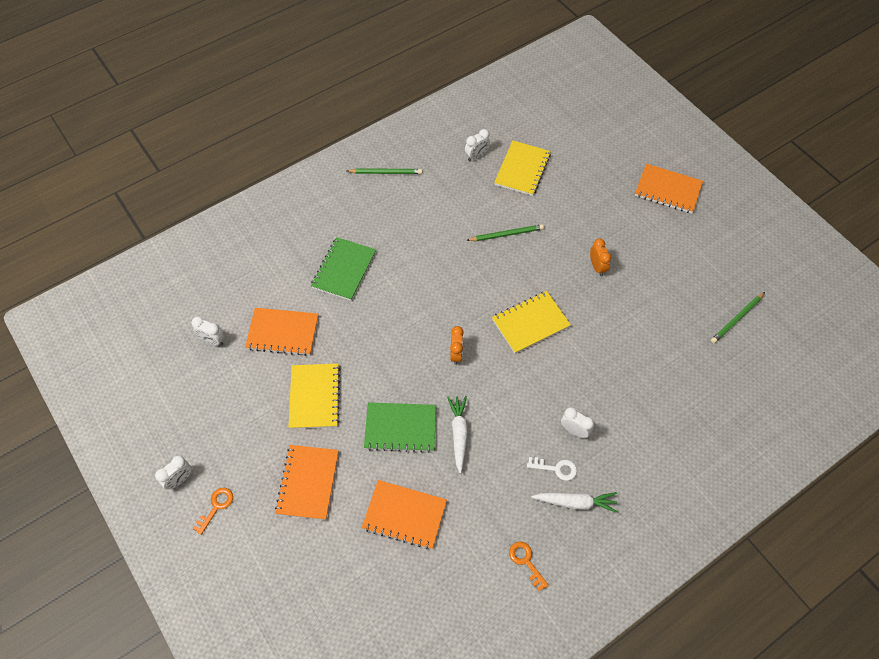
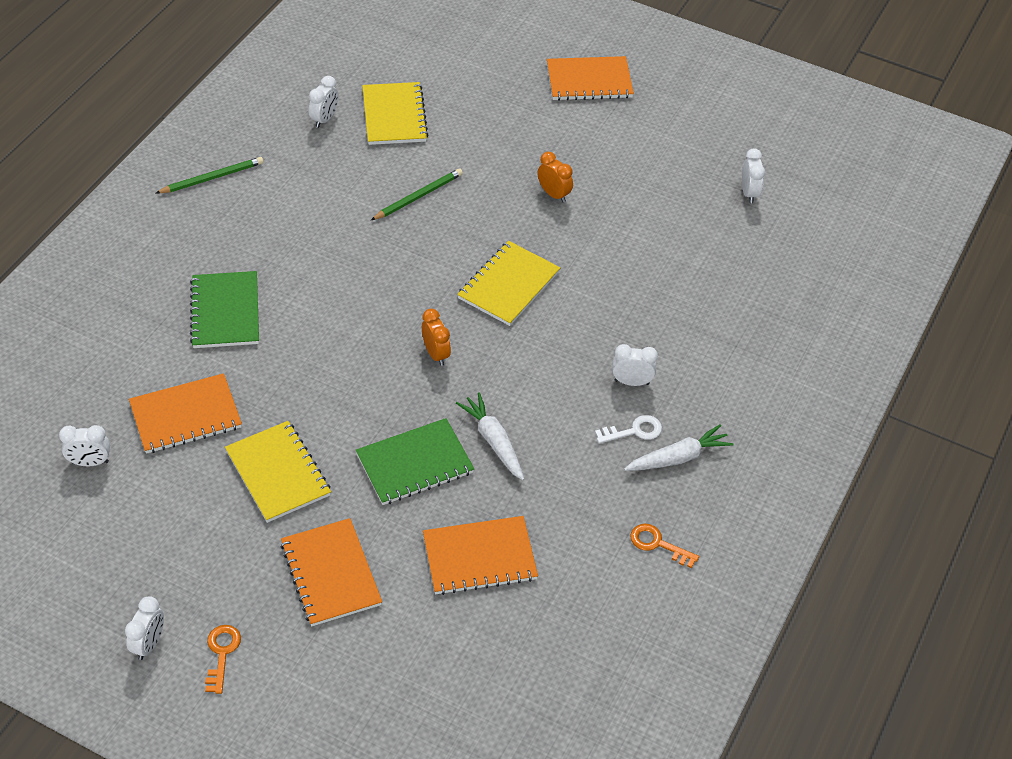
camera: 30 degrees left, 10 degrees down
green pencil [711,292,765,343] -> white clock [742,149,765,203]

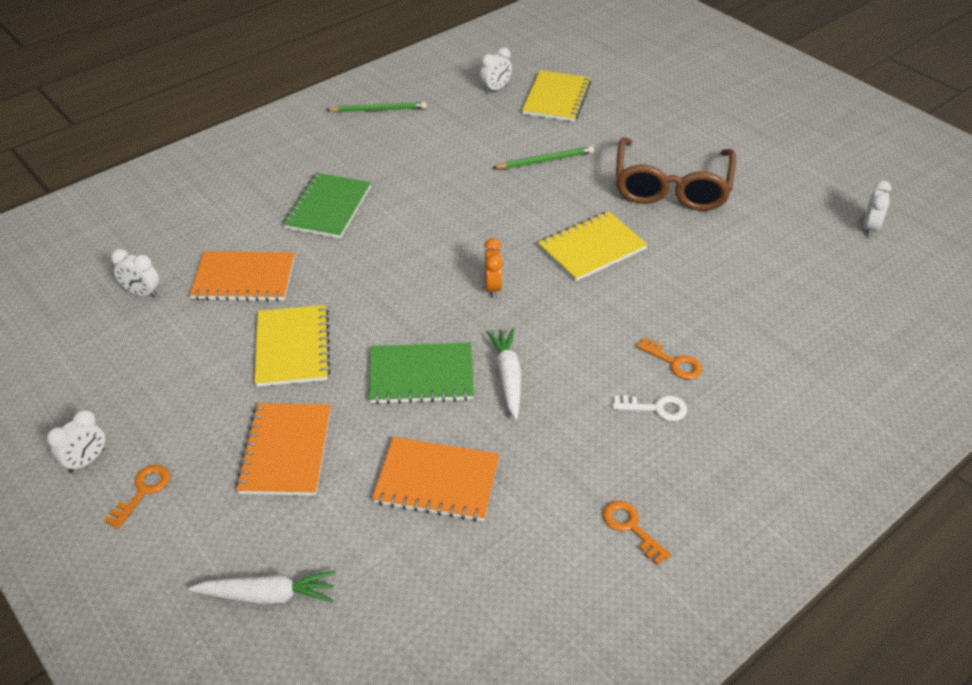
camera: 25 degrees right, 5 degrees down
orange clock [538,152,573,203] -> brown glasses [616,137,736,211]
orange notebook [547,56,634,101] -> none
white clock [612,344,658,386] -> orange key [636,337,702,379]
white carrot [624,424,734,471] -> white carrot moved to [189,571,336,604]

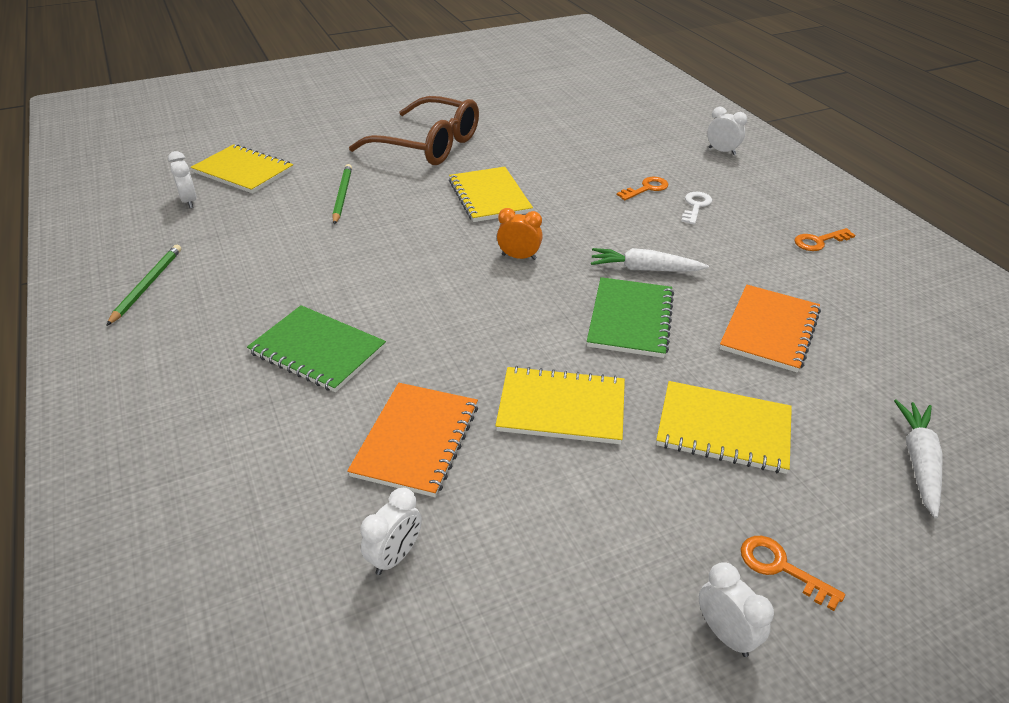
camera: 75 degrees left, 5 degrees down
orange notebook [235,403,331,496] -> yellow notebook [656,381,792,474]
white clock [863,181,891,237] -> white clock moved to [707,107,747,155]

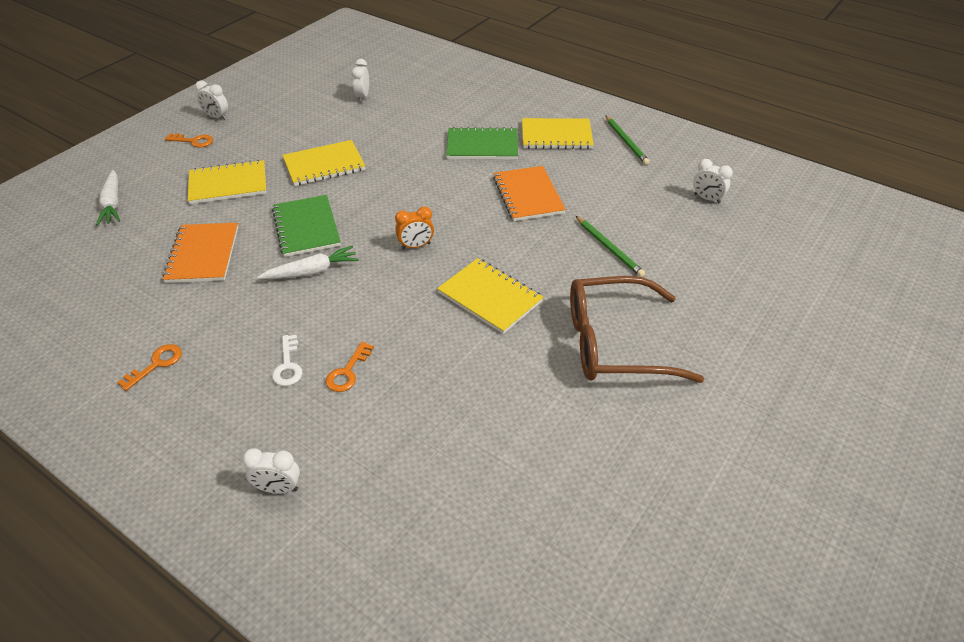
camera: 150 degrees right, 5 degrees up
yellow notebook [191,144,293,194] -> yellow notebook moved to [522,118,594,149]
orange notebook [347,383,478,497] -> orange notebook moved to [493,166,566,221]

